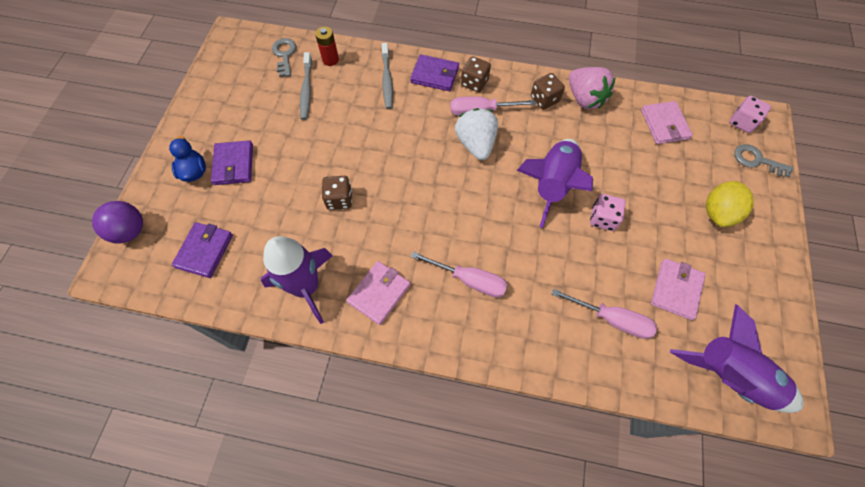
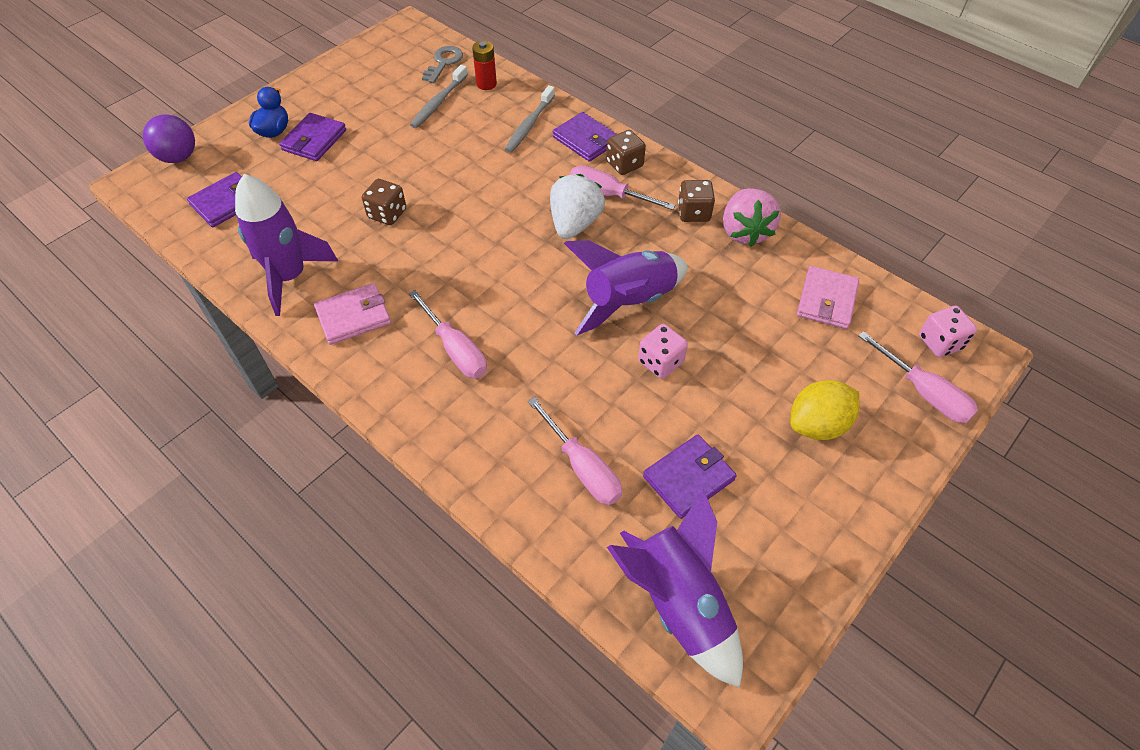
camera: 30 degrees right, 10 degrees down
pink wallet [651,258,706,320] -> purple wallet [643,434,737,519]
grey key [734,144,793,177] -> pink screwdriver [858,331,978,423]

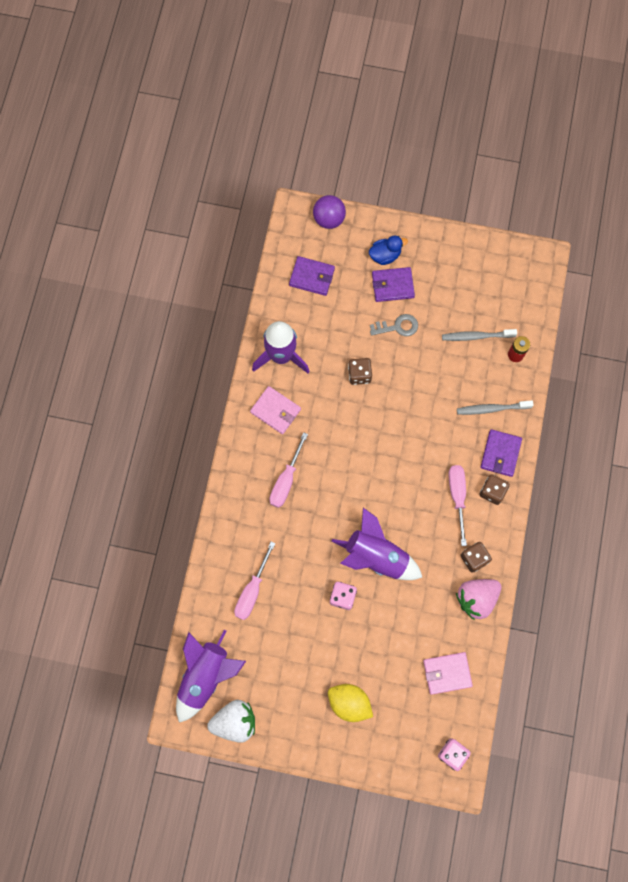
camera: 60 degrees right, 20 degrees up
grey key [422,46,463,83] -> grey key moved to [370,314,418,336]
white strawberry [550,174,605,239] -> white strawberry moved to [207,700,255,743]
purple wallet [643,434,737,519] -> none
pink screwdriver [858,331,978,423] -> none

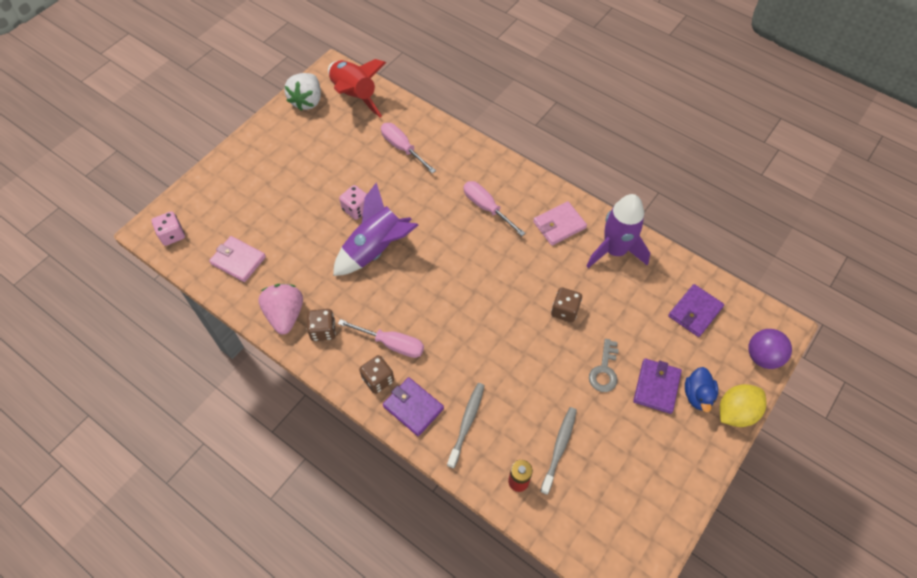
camera: 115 degrees right, 15 degrees down
purple rocket [176,630,246,723] -> red rocket [328,59,386,118]
yellow lemon [328,684,373,722] -> yellow lemon moved to [720,384,767,427]
pink wallet [423,652,473,695] -> pink wallet turned 75 degrees counterclockwise [209,236,266,282]

